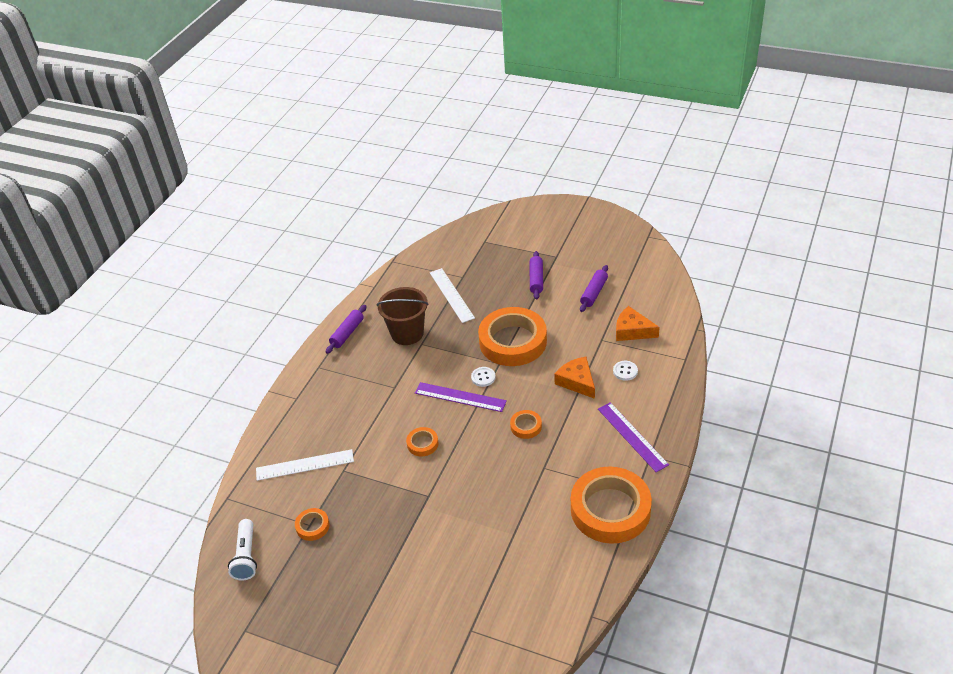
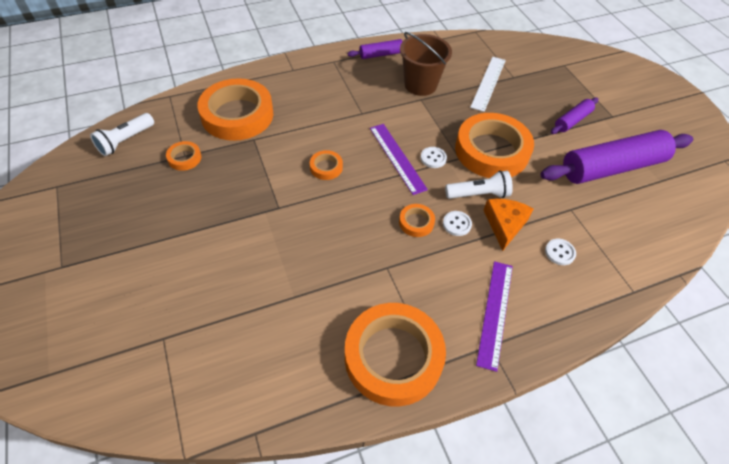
camera: 40 degrees right, 10 degrees up
white ruler [256,449,354,481] -> orange tape [197,78,273,141]
purple rolling pin [580,265,608,312] -> purple rolling pin [540,130,693,184], size x2.07
orange cheese [616,306,660,341] -> none
none -> white button [443,211,472,236]
none -> white flashlight [445,170,513,199]

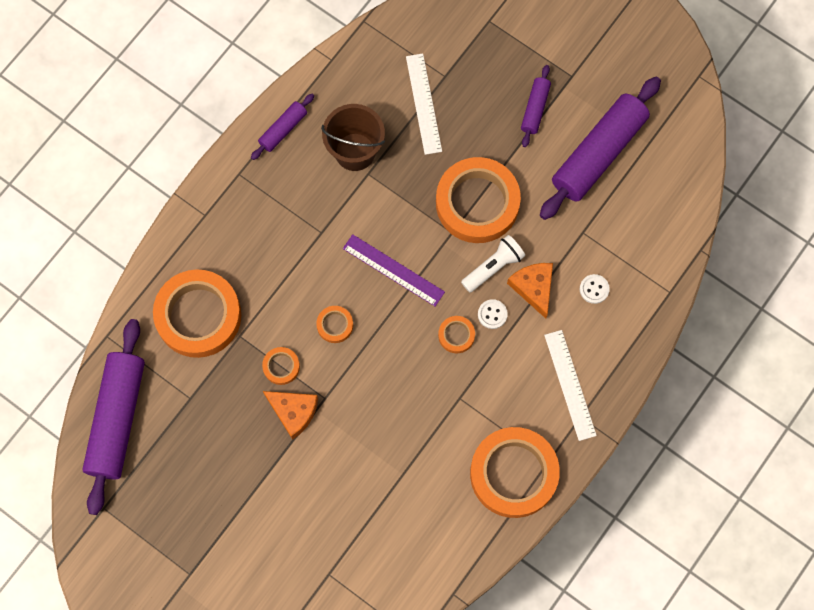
camera: 30 degrees left, 20 degrees up
white flashlight [90,113,154,156] -> purple rolling pin [83,319,145,515]
orange tape [166,141,201,171] -> orange tape moved to [262,347,300,385]
white button [421,147,447,168] -> none
purple ruler [476,261,513,372] -> white ruler [544,330,597,441]
none -> orange cheese [263,391,318,440]

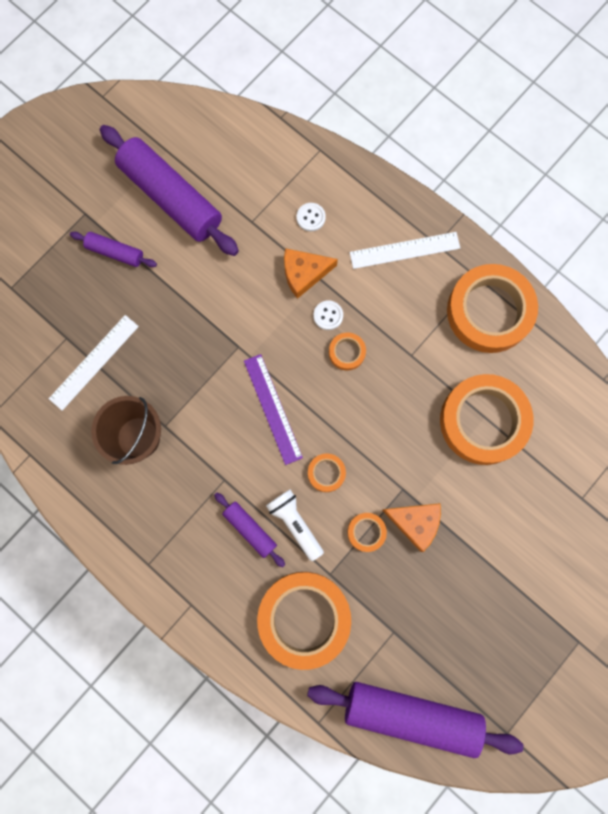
camera: 85 degrees left, 5 degrees up
purple rolling pin [251,94,314,160] -> purple rolling pin moved to [214,493,285,568]
orange cheese [263,391,318,440] -> orange cheese turned 75 degrees clockwise [382,503,441,552]
purple ruler [343,234,445,306] -> purple ruler turned 60 degrees counterclockwise [244,354,303,465]
white ruler [406,53,442,155] -> white ruler turned 45 degrees counterclockwise [49,315,139,411]
orange tape [436,157,521,243] -> orange tape moved to [440,374,534,465]
white flashlight [461,235,525,293] -> white flashlight moved to [266,490,324,561]

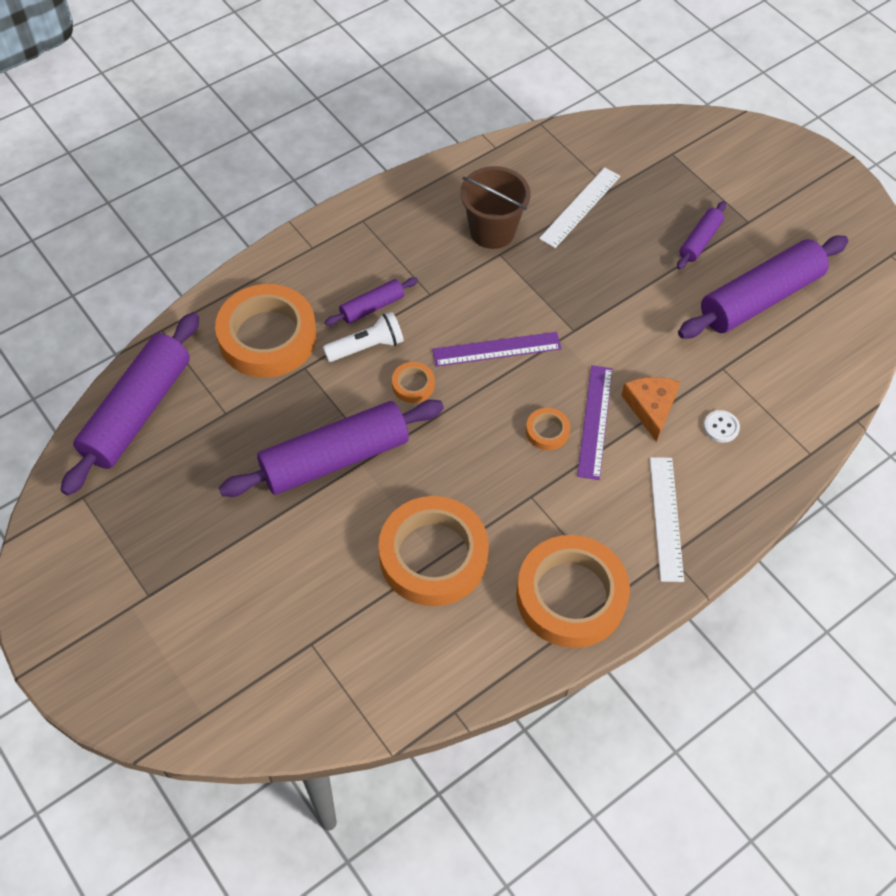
camera: 100 degrees right, 20 degrees down
white ruler [49,315,139,411] -> white ruler turned 75 degrees clockwise [539,167,620,248]
white button [314,300,343,330] -> purple ruler [577,365,612,480]
orange tape [347,513,387,552] -> none
orange cheese [382,503,441,552] -> purple rolling pin [219,400,444,497]

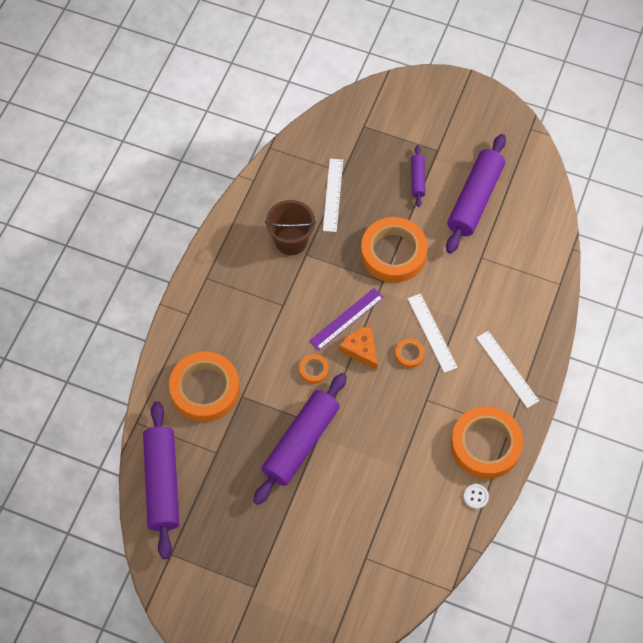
camera: 30 degrees left, 5 degrees up
white flashlight [323,312,404,362] -> none
purple rolling pin [325,277,418,326] -> none
orange tape [379,496,489,606] -> orange tape moved to [361,217,428,283]
purple ruler [577,365,612,480] -> white ruler [408,294,457,373]
orange cheese [621,377,680,442] -> orange cheese moved to [339,326,378,370]
white button [704,410,740,443] -> white button moved to [464,484,489,509]

